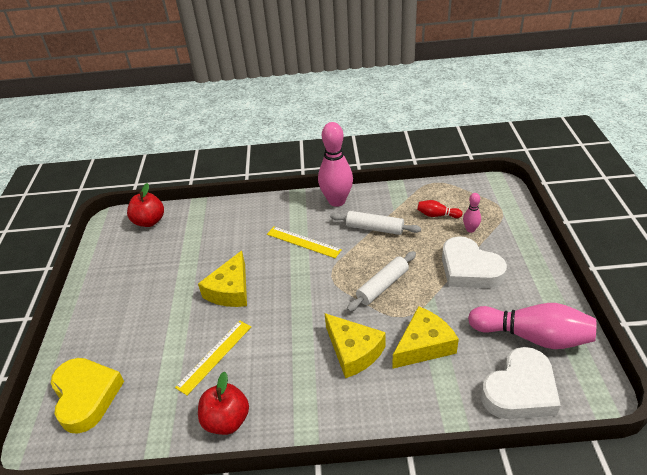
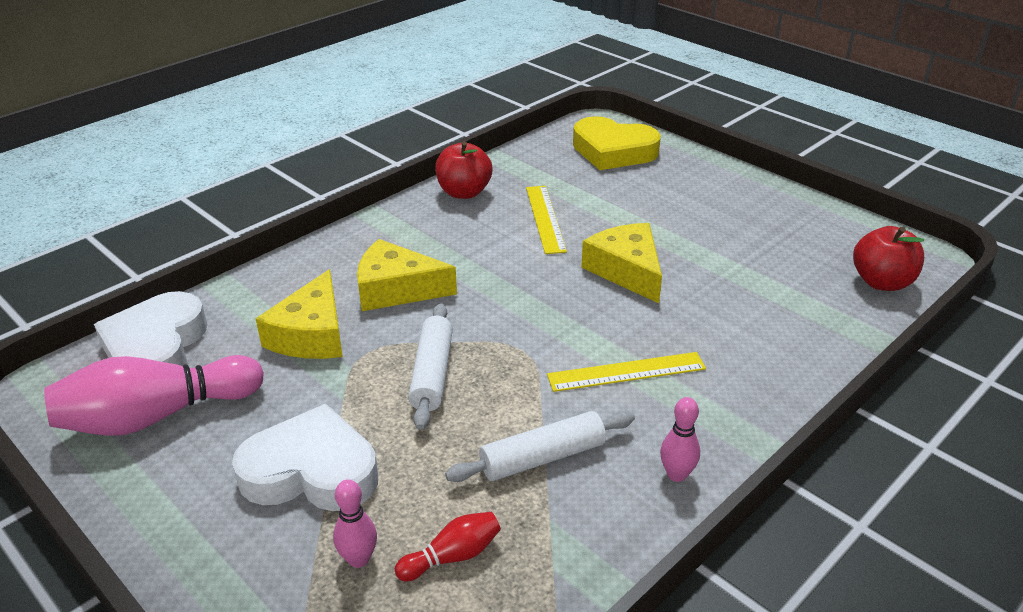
camera: 135 degrees right, 5 degrees down
pink bowling pin [318,122,353,207] -> pink bowling pin [660,397,700,482], size x0.47

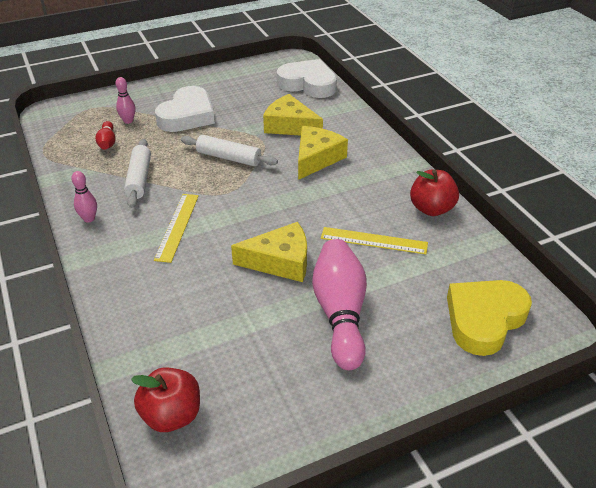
camera: 110 degrees right, 5 degrees up
pink bowling pin [44,355,264,436] -> pink bowling pin moved to [312,239,367,370]

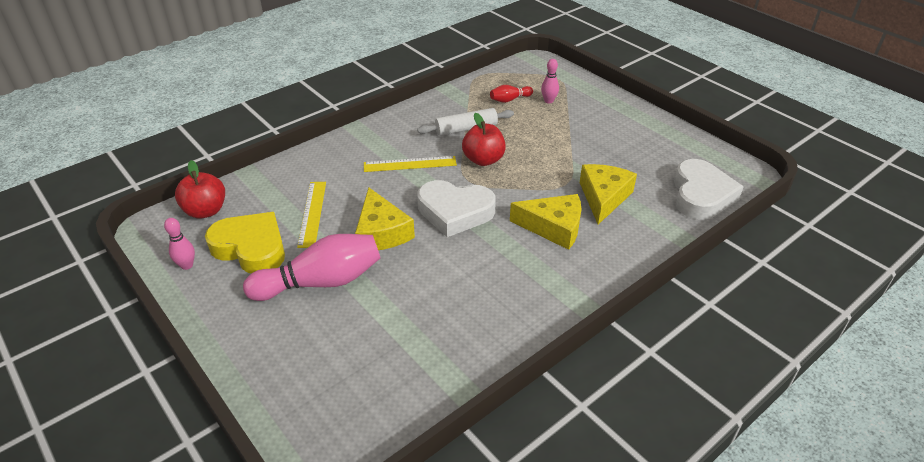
camera: 75 degrees right, 0 degrees up
pink bowling pin [71,171,97,222] -> pink bowling pin moved to [164,218,195,270]
white heart [155,86,215,132] -> white heart moved to [417,180,496,237]
white rolling pin [181,135,278,166] -> none
yellow ruler [321,227,428,254] -> yellow ruler moved to [297,182,326,248]
red apple [410,170,459,216] -> red apple moved to [462,113,506,166]
yellow heart [447,280,532,356] -> yellow heart moved to [205,212,285,274]

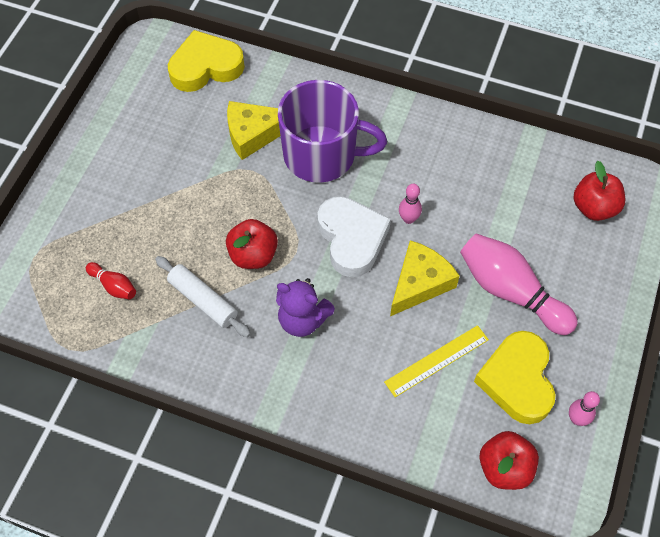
camera: 120 degrees left, 20 degrees up
yellow ruler [364,156,457,172] -> purple teddy bear [276,278,335,337]
yellow cheese [510,194,581,250] -> purple mug [278,80,387,183]
pink bowling pin [541,59,559,104] -> pink bowling pin moved to [399,184,422,224]
white heart [674,159,743,220] -> yellow heart [168,30,245,92]
none -> red apple [574,161,625,221]

